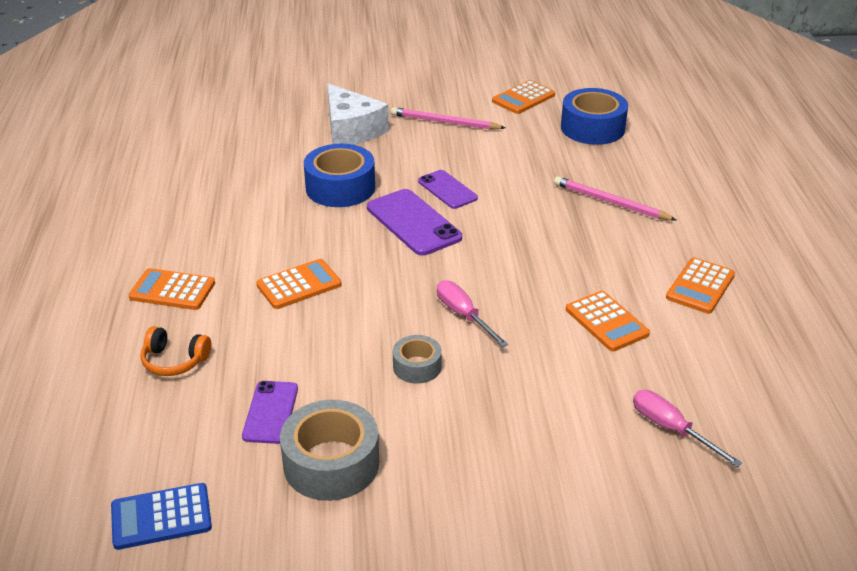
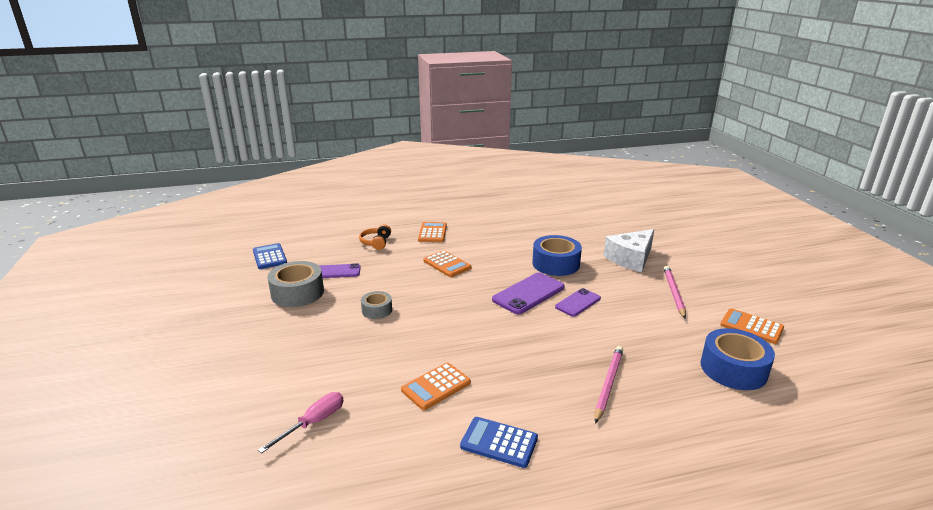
camera: 80 degrees right, 10 degrees down
pink screwdriver [437,280,509,347] -> none
orange calculator [666,257,735,314] -> blue calculator [460,417,538,468]

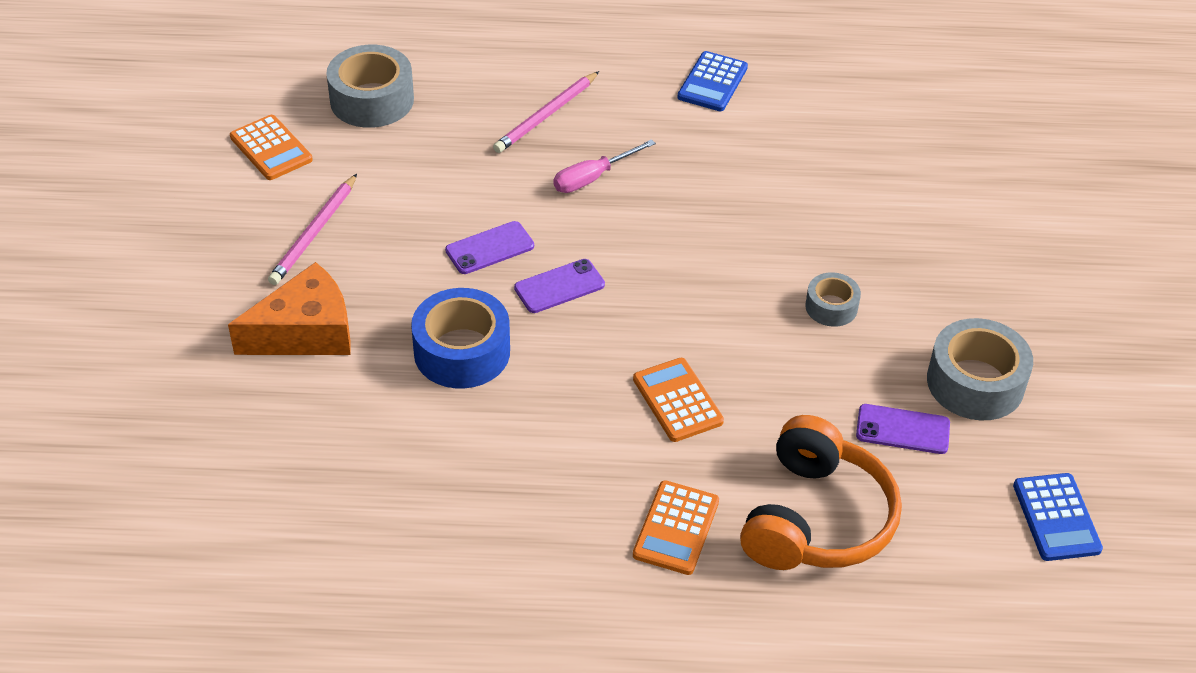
camera: 165 degrees left, 20 degrees up
pink screwdriver [258,392,344,454] -> pink screwdriver moved to [553,139,656,193]
orange headphones [359,224,391,250] -> orange headphones [740,415,902,570], size x2.03
orange calculator [401,363,471,410] -> none
blue calculator [460,417,538,468] -> blue calculator turned 75 degrees clockwise [677,51,748,111]
purple phone [492,273,565,314] -> purple phone [514,259,605,313], size x0.64
white cheese [603,229,654,272] -> orange cheese [228,262,351,355]
blue tape [700,328,775,390] -> grey tape [326,45,414,128]

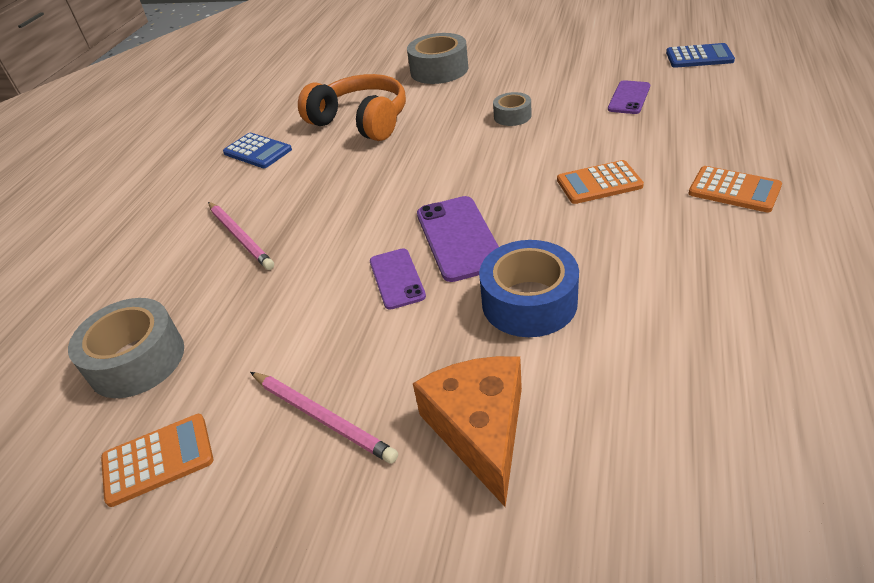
camera: 70 degrees left, 5 degrees down
purple phone [514,259,605,313] -> purple phone [417,196,499,282], size x1.57
pink screwdriver [553,139,656,193] -> none
orange headphones [740,415,902,570] -> orange headphones moved to [298,74,406,141]
grey tape [927,318,1033,420] -> grey tape moved to [407,33,468,84]

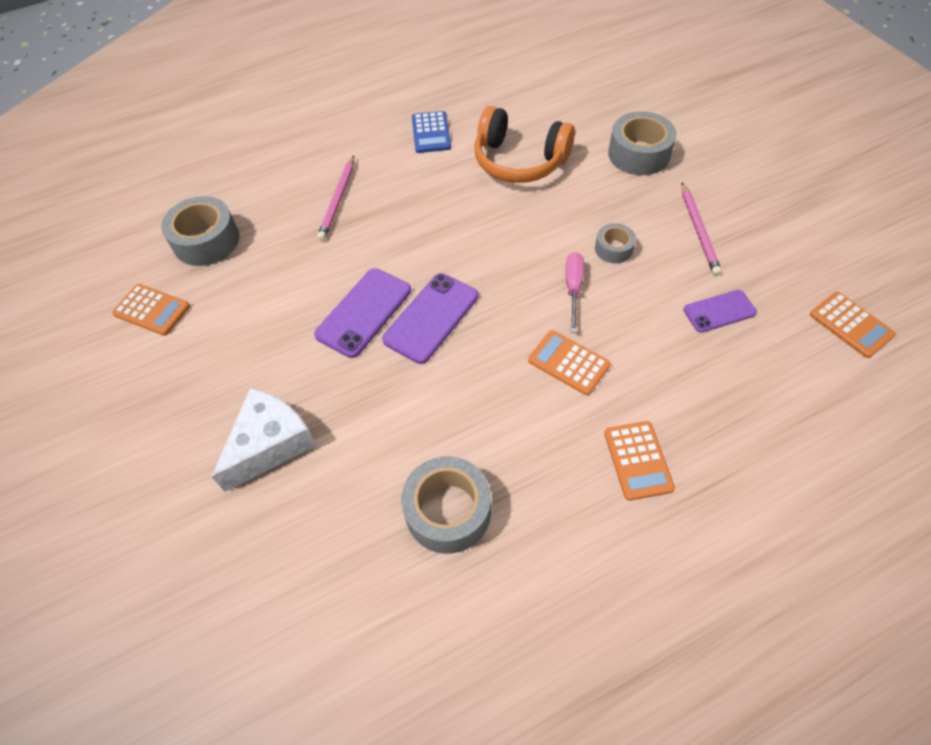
camera: 45 degrees right, 15 degrees up
pink pencil [250,372,398,464] -> pink pencil moved to [681,183,722,276]
orange headphones [298,74,406,141] -> orange headphones turned 120 degrees clockwise [475,106,575,183]
purple phone [370,248,426,310] -> purple phone [314,268,411,358], size x1.57
orange cheese [413,356,522,507] -> white cheese [211,388,317,492]
blue tape [479,240,579,337] -> none
blue calculator [666,43,735,68] -> orange calculator [810,292,896,358]
none -> grey tape [401,456,491,554]
none -> pink screwdriver [566,252,584,333]

